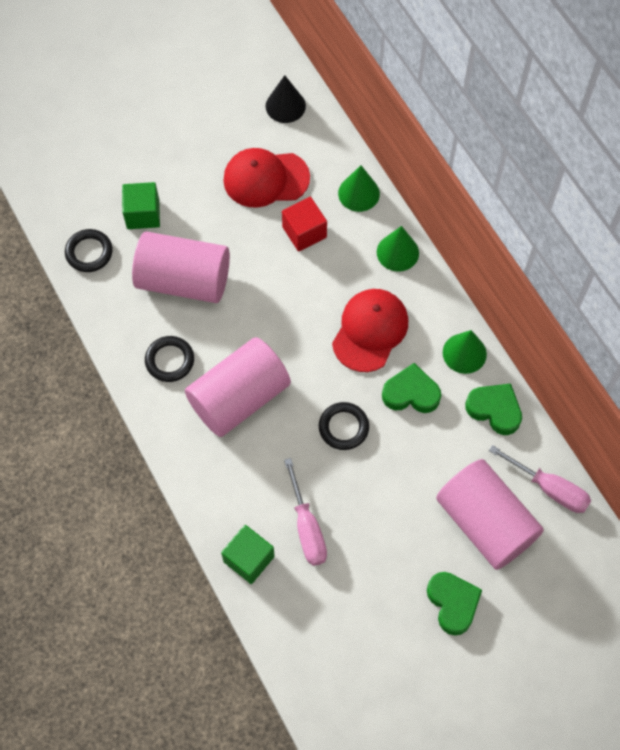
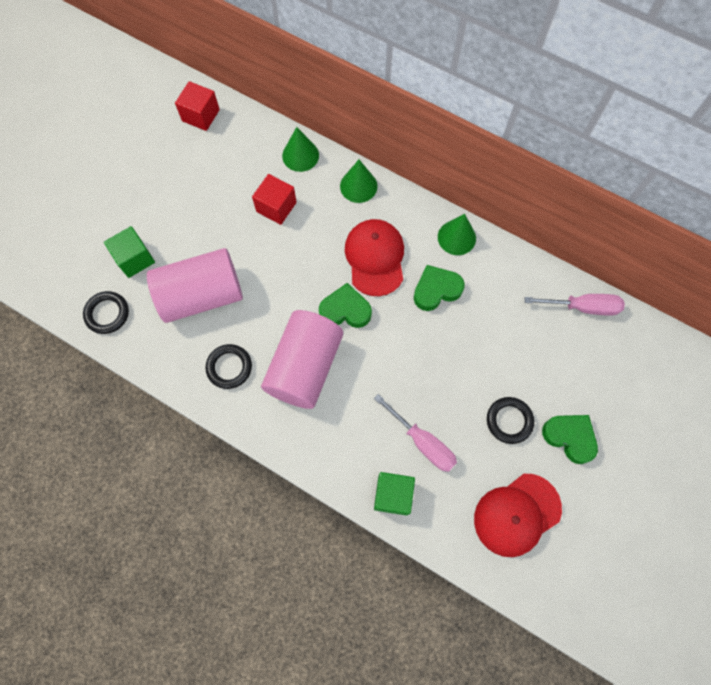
camera: 30 degrees left, 5 degrees up
red cap [223,148,310,208] -> red cap moved to [474,474,562,557]
black cone [266,75,306,123] -> red cube [175,81,220,131]
black ring [319,402,369,450] -> black ring moved to [487,397,534,444]
pink cylinder [436,459,544,570] -> none
green heart [465,384,522,435] -> green heart moved to [319,283,372,328]

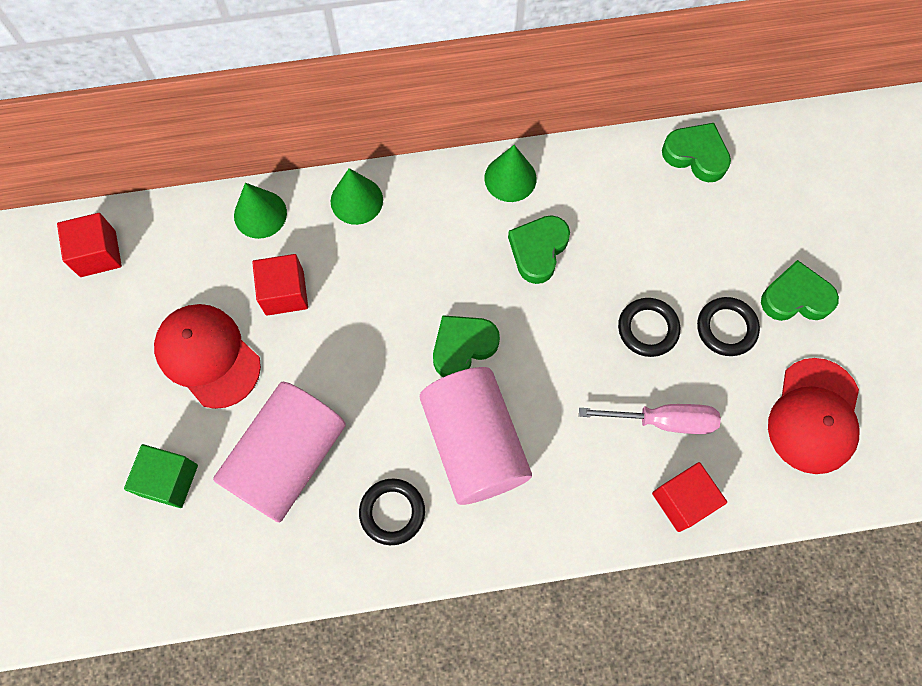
camera: 40 degrees left, 0 degrees up
black ring [83,291,129,334] -> black ring moved to [618,298,680,357]
red cap [345,219,404,296] -> red cap moved to [154,304,261,409]
green cube [374,472,415,516] -> red cube [652,462,727,532]
pink screwdriver [524,294,625,316] -> green heart [662,123,731,182]

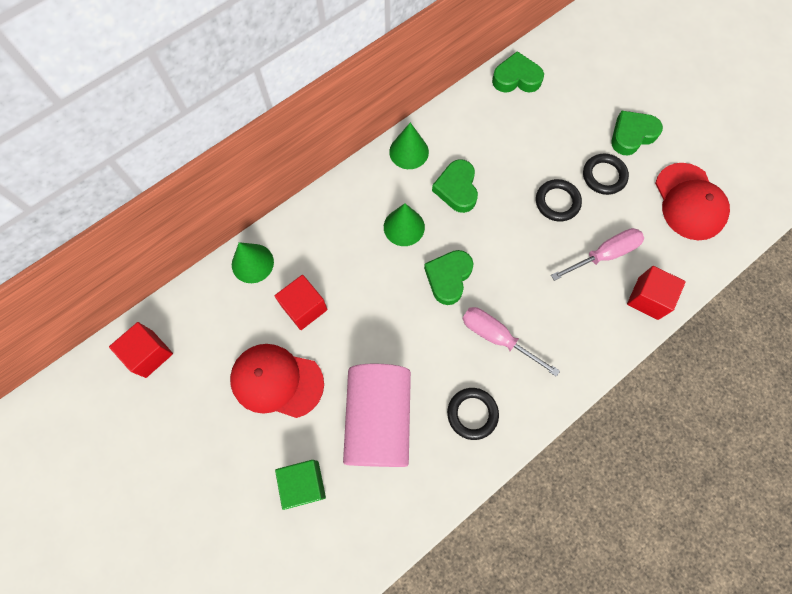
camera: 30 degrees left, 0 degrees up
green cone [331,168,383,225] -> green cone moved to [384,203,425,246]
pink cylinder [420,367,532,505] -> pink screwdriver [462,307,560,377]

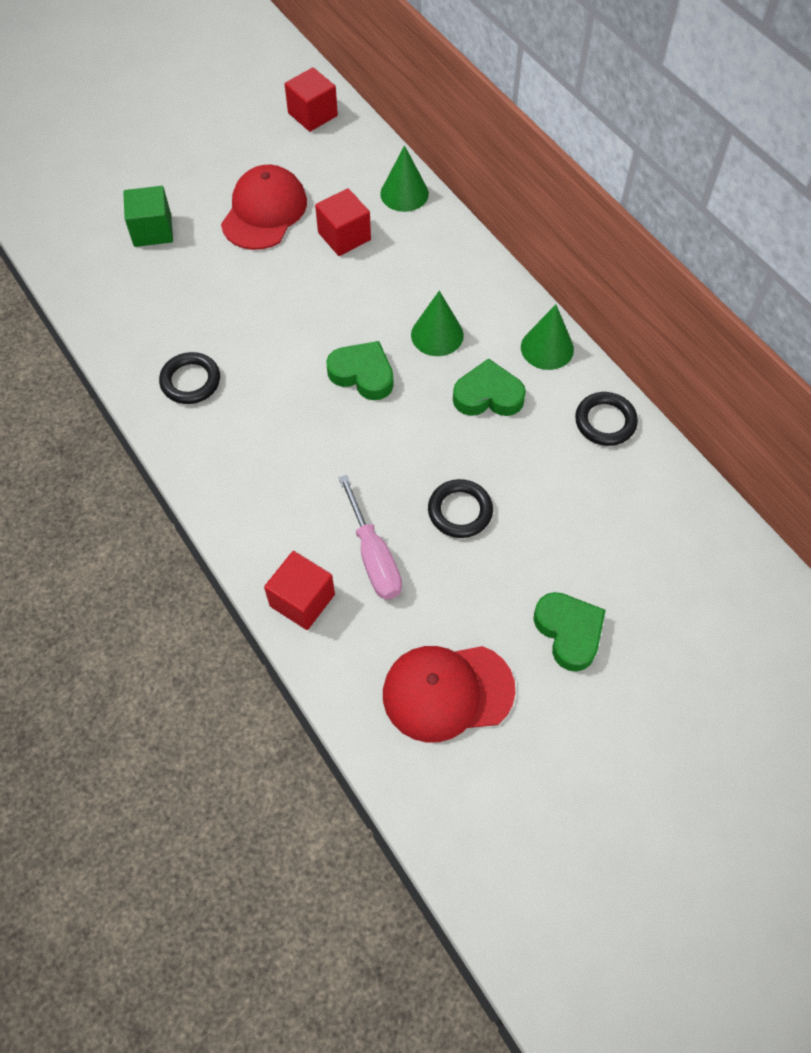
camera: 95 degrees right, 10 degrees down
pink cylinder [343,364,411,467] -> none
pink screwdriver [462,307,560,377] -> none
green heart [492,51,544,93] -> none
black ring [583,154,629,195] -> black ring moved to [575,392,638,446]

